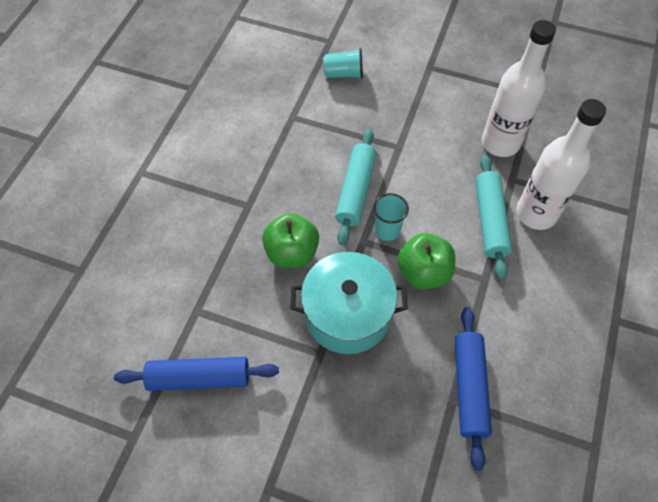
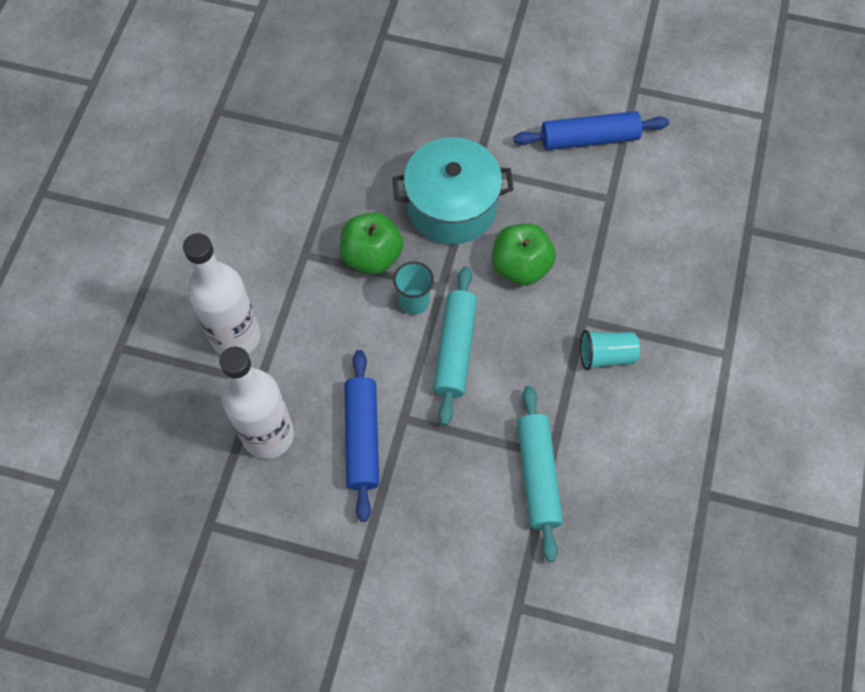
camera: 175 degrees right, 5 degrees up
turquoise cup [323,48,363,79] -> turquoise cup moved to [580,330,640,370]
blue rolling pin [455,307,492,471] -> blue rolling pin moved to [344,350,379,522]
turquoise rolling pin [475,155,512,280] -> turquoise rolling pin moved to [517,386,563,562]

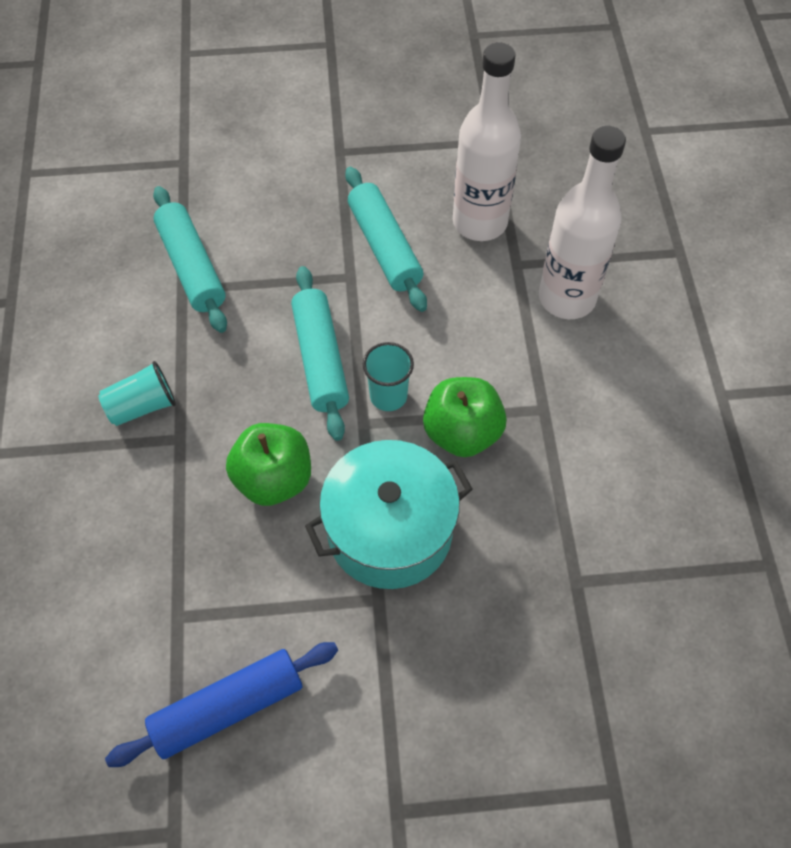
camera: 160 degrees right, 5 degrees down
blue rolling pin [344,350,379,522] -> turquoise rolling pin [345,167,427,312]

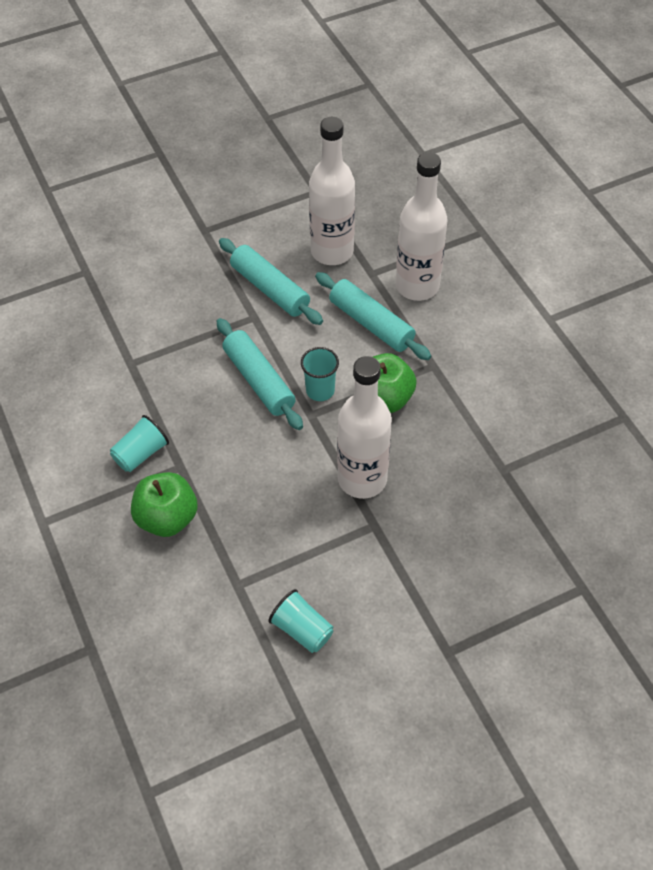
camera: 20 degrees left, 5 degrees down
blue rolling pin [105,642,338,767] -> turquoise cup [269,589,333,653]
turquoise rolling pin [153,186,227,333] -> turquoise rolling pin moved to [315,272,431,360]
green apple [226,423,311,506] -> green apple moved to [131,472,198,537]
turquoise pot [305,440,473,589] -> white bottle [337,356,392,499]

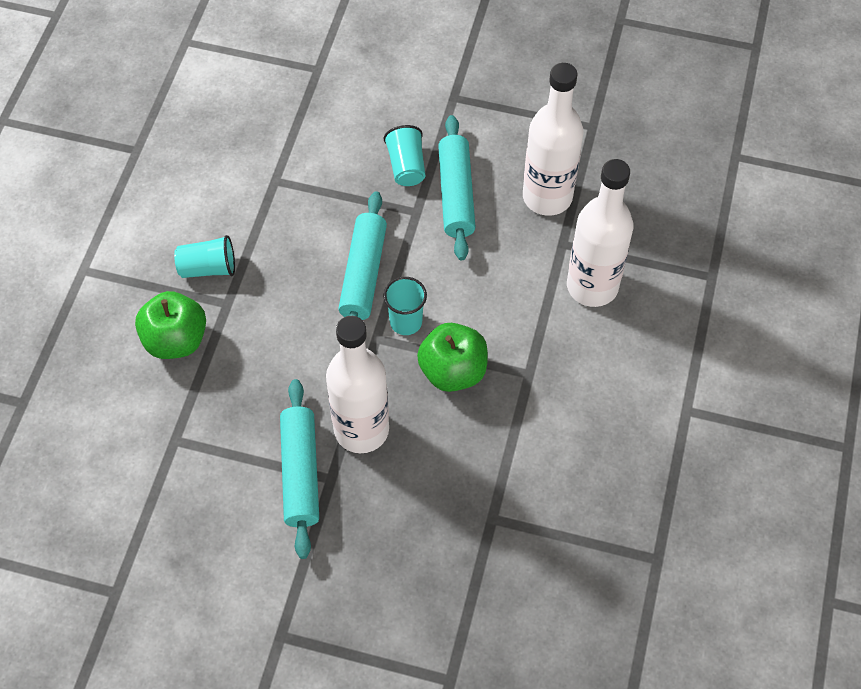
camera: 40 degrees right, 5 degrees up
turquoise cup [269,589,333,653] -> turquoise cup moved to [384,125,425,186]
turquoise rolling pin [315,272,431,360] -> turquoise rolling pin moved to [280,379,319,559]

